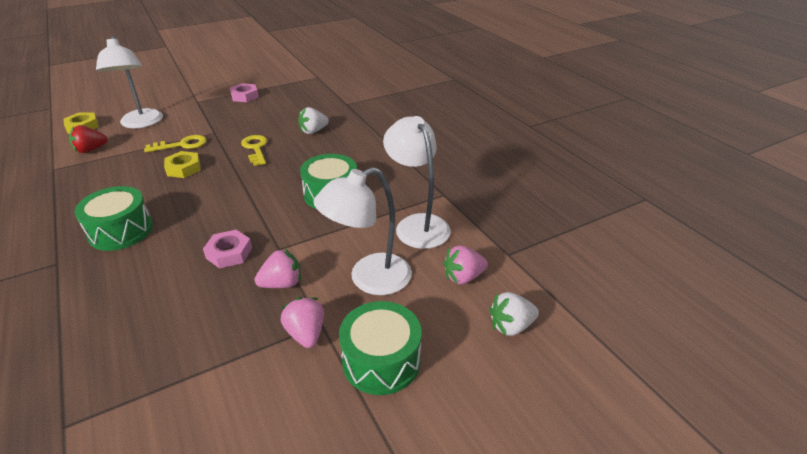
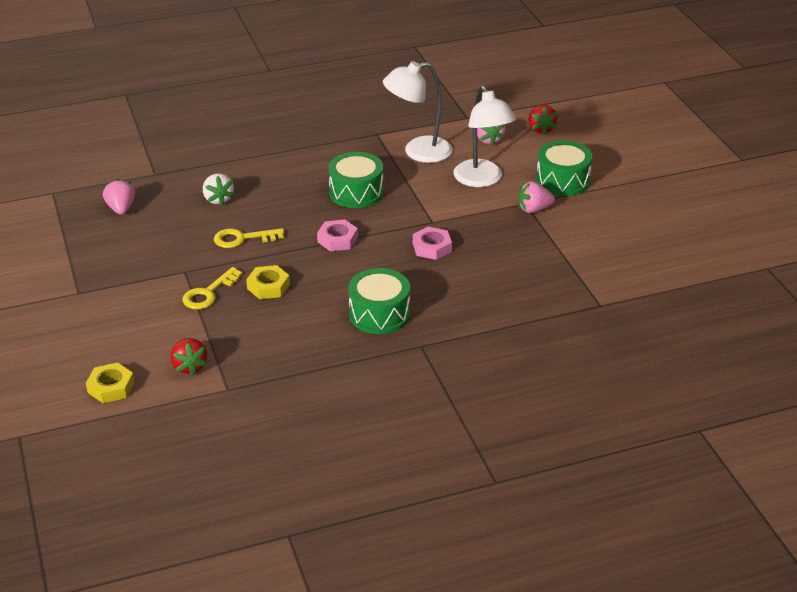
camera: 80 degrees left, 0 degrees up
white lamp [96,36,163,128] -> none
yellow key [144,135,207,152] -> yellow key turned 135 degrees counterclockwise [182,267,243,309]
pink nut [230,83,259,102] -> pink nut moved to [317,219,358,252]
pink strawberry [255,249,301,288] -> pink strawberry moved to [103,178,135,215]
white strawberry [489,292,539,336] -> red strawberry [528,105,558,135]

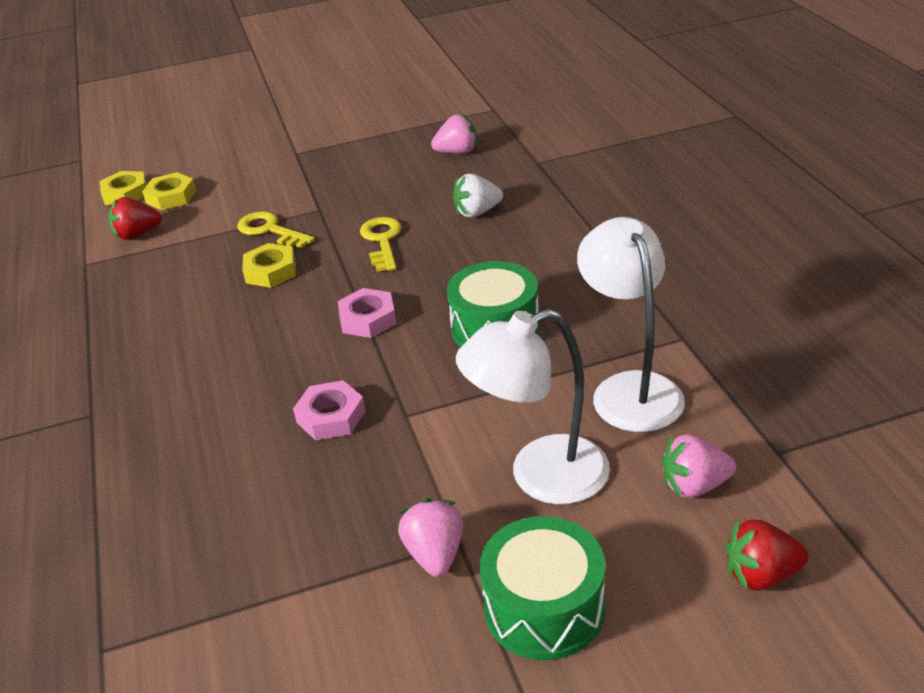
camera: 95 degrees right, 0 degrees up
green drum [348,268,410,334] -> none
none -> yellow nut [142,172,196,210]

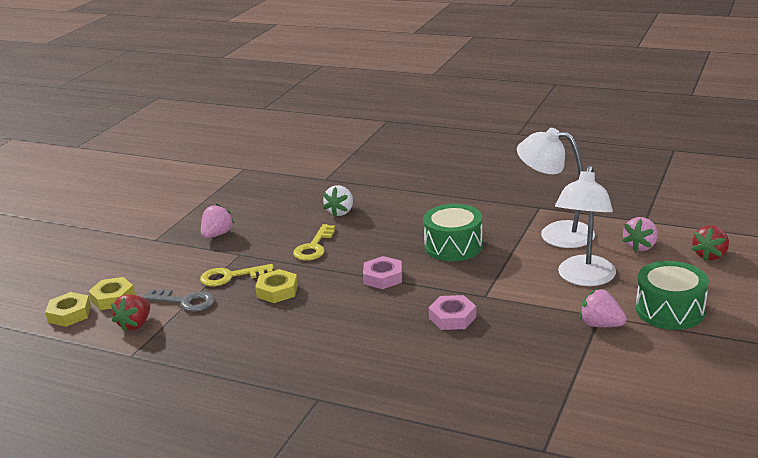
camera: 50 degrees left, 10 degrees down
yellow key [360,217,402,272] -> yellow key turned 105 degrees counterclockwise [293,224,335,261]
pink strawberry [431,114,477,154] -> pink strawberry moved to [201,203,235,238]
none -> grey key [142,289,214,312]

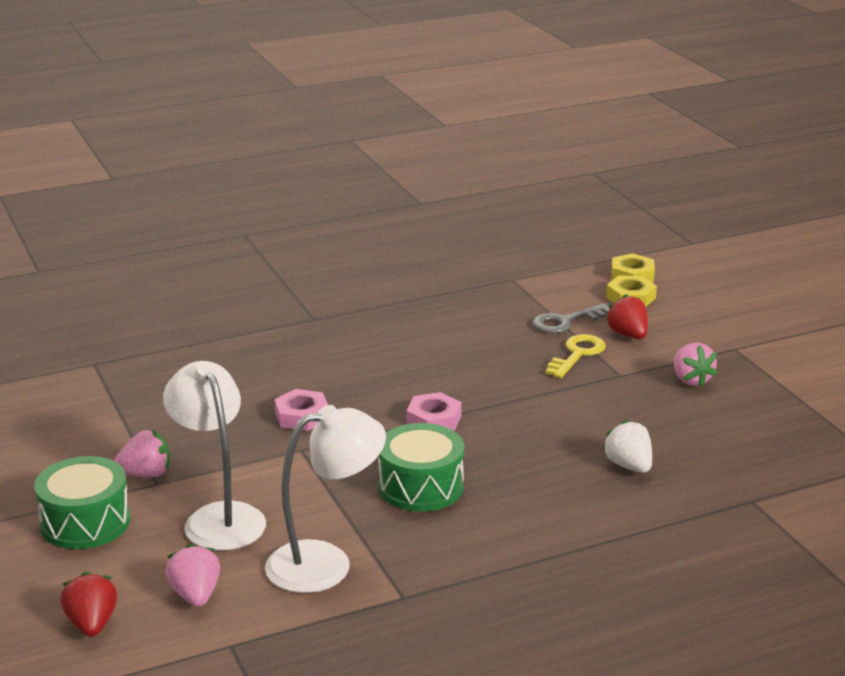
camera: 130 degrees right, 0 degrees up
red strawberry [111,294,150,332] -> red strawberry moved to [605,294,648,339]
yellow nut [255,269,298,303] -> none
yellow key [293,224,335,261] -> none

